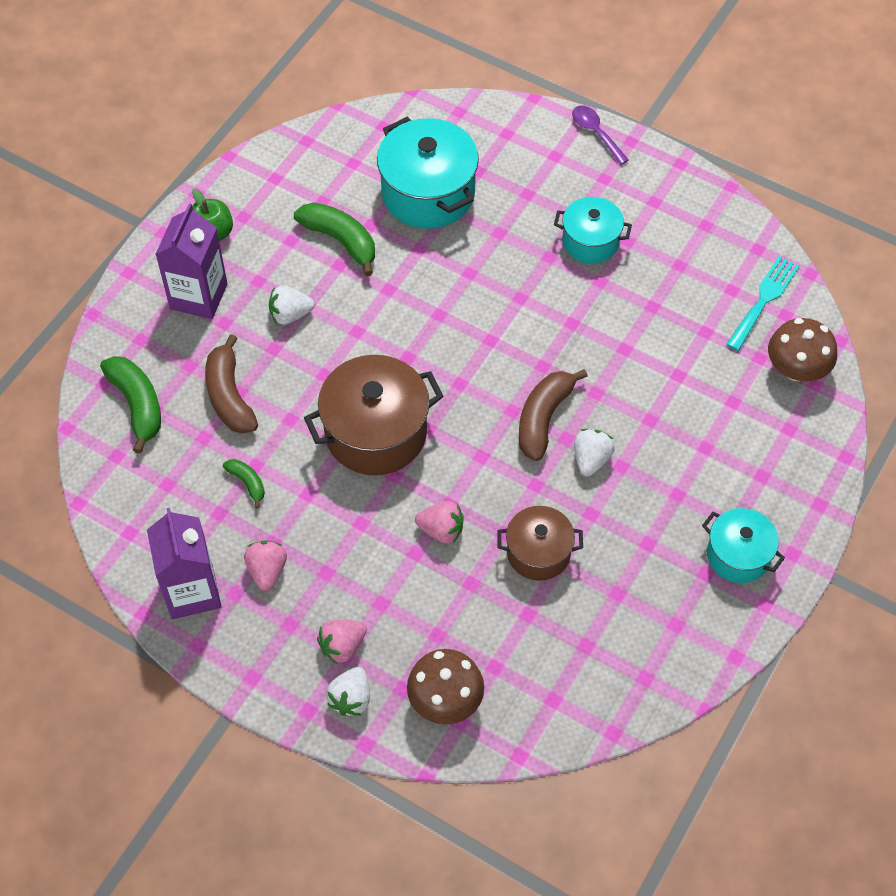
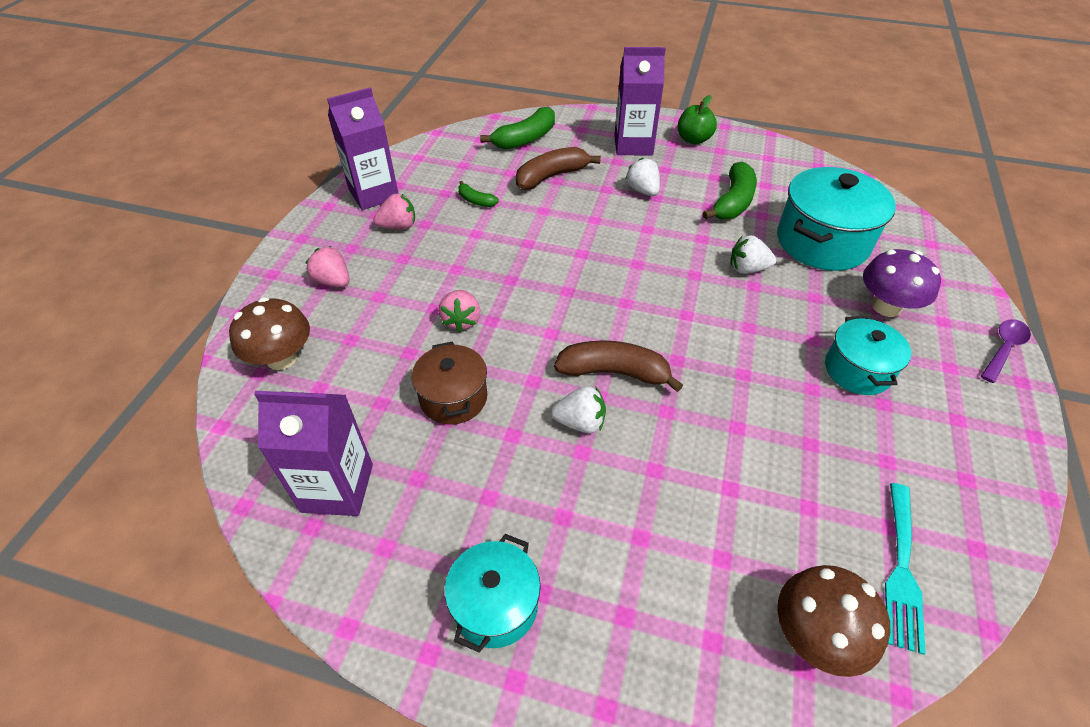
camera: 75 degrees right, 10 degrees down
green banana [223,459,265,509] -> green banana turned 90 degrees clockwise [458,181,499,207]
brown pot [304,355,444,475] -> none
white strawberry [326,667,370,716] -> white strawberry moved to [730,235,776,274]
turquoise fork [726,256,799,351] -> turquoise fork turned 90 degrees clockwise [885,483,926,655]
none -> purple carton [254,391,373,516]
none -> purple mushroom [863,249,941,317]

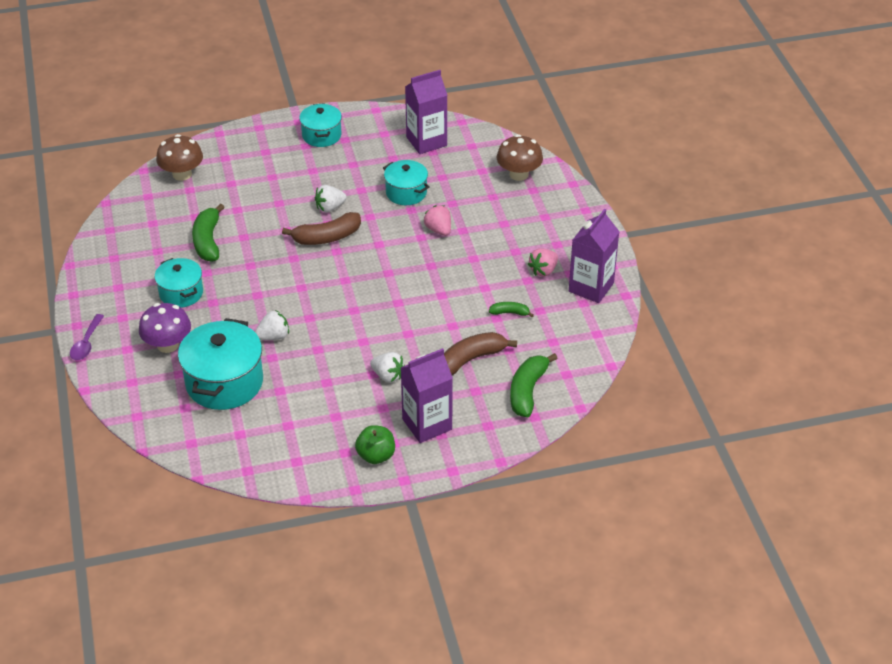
camera: 150 degrees right, 5 degrees down
pink strawberry [305,246,350,287] -> none
brown pot [411,341,487,425] -> turquoise pot [383,160,430,205]
brown banana [516,147,601,190] -> brown banana turned 150 degrees counterclockwise [444,332,517,375]
green banana [703,161,757,220] -> green banana moved to [192,204,225,262]
turquoise fork [885,483,926,655] -> none

